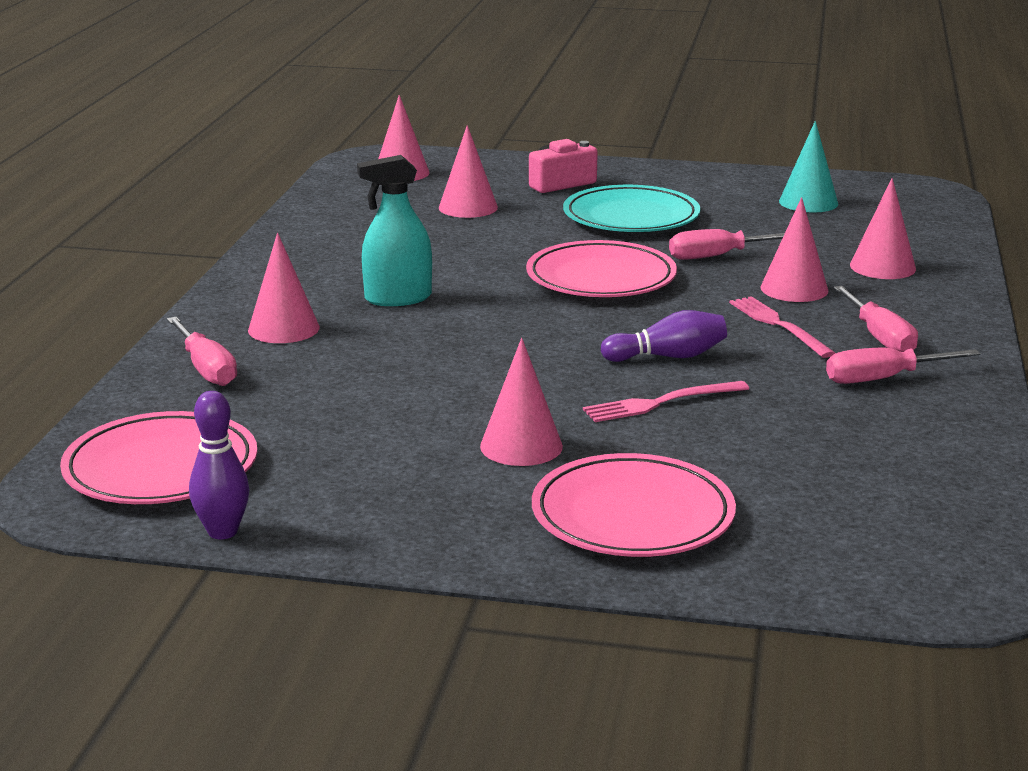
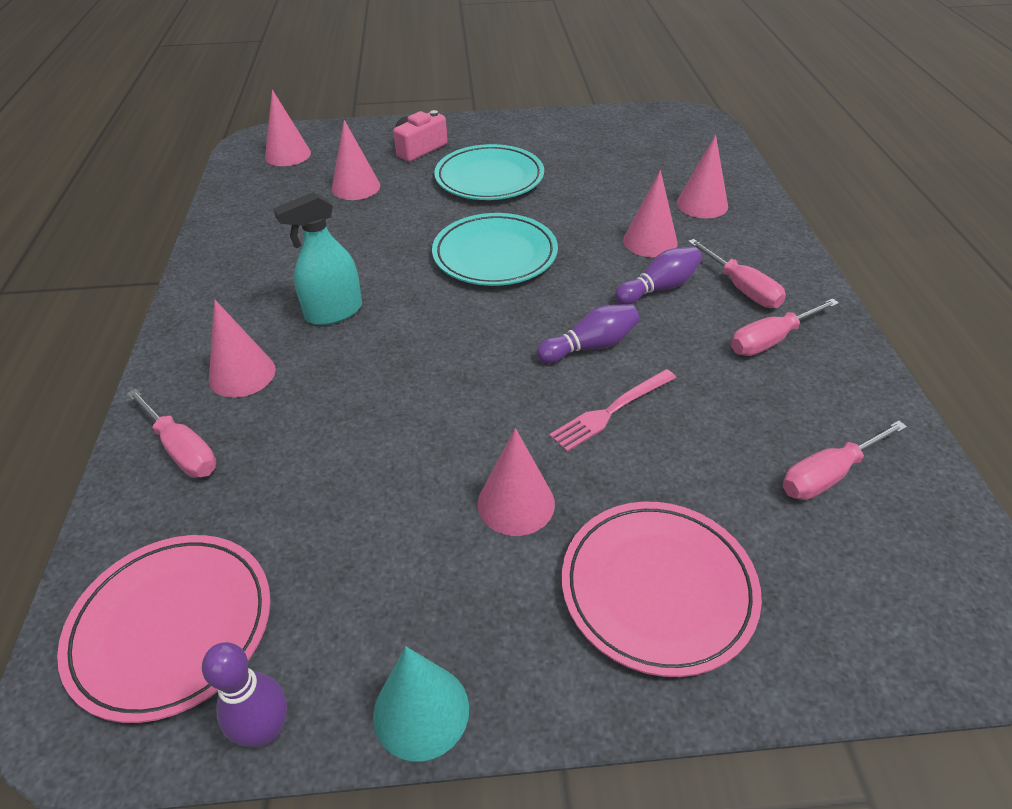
camera: 15 degrees left, 20 degrees up
pink plate [526,240,677,297] -> turquoise plate [432,213,558,286]
pink screwdriver [669,229,785,260] -> pink screwdriver moved to [782,420,907,500]
pink fork [729,296,835,358] -> purple bowling pin [615,247,702,305]
turquoise cone [779,121,839,212] -> turquoise cone moved to [373,646,469,762]

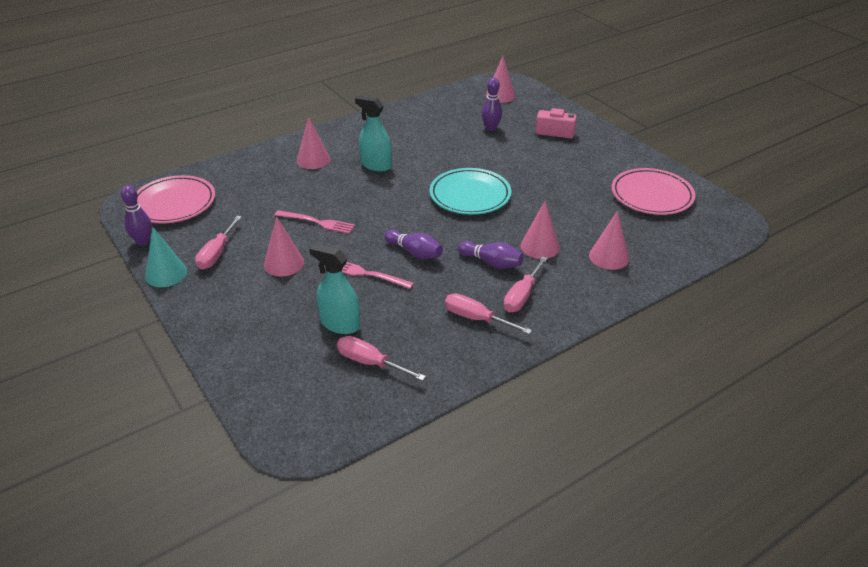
camera: 60 degrees right, 5 degrees down
pink screwdriver [127,389,216,478] -> pink screwdriver moved to [195,216,242,270]
pink cone [332,120,380,200] -> purple bowling pin [481,77,502,131]
turquoise plate [434,144,544,200] -> none
pink plate [562,502,762,677] -> pink plate moved to [612,168,695,215]
none -> pink fork [274,210,355,234]
none -> turquoise spray bottle [309,244,360,334]

